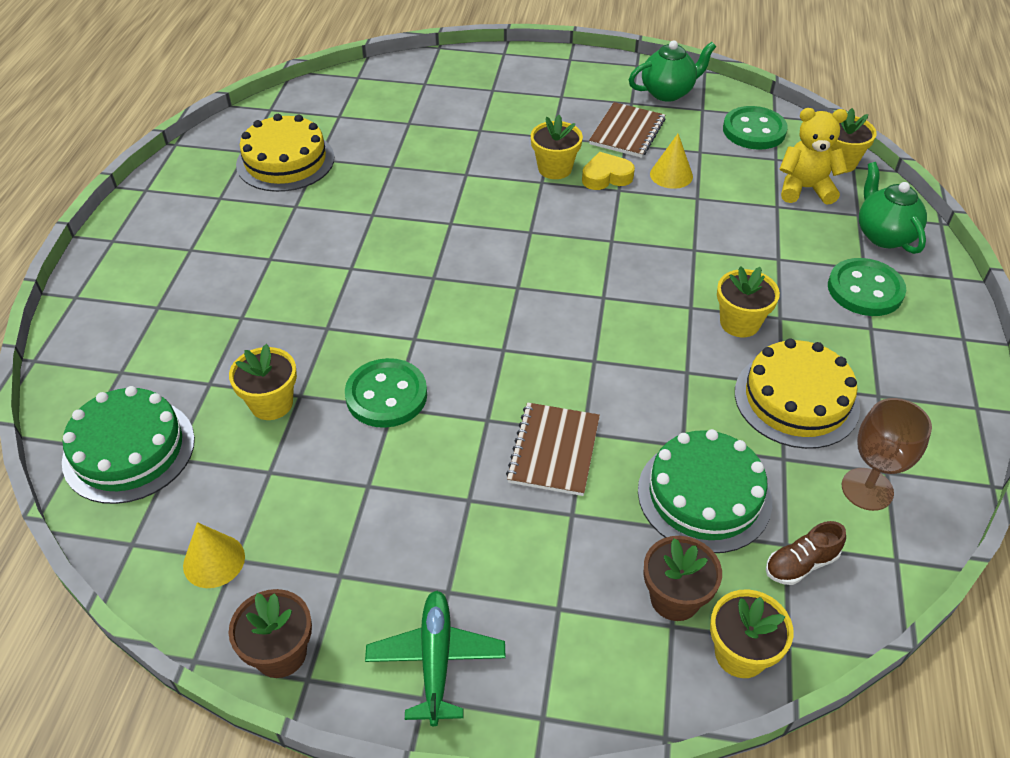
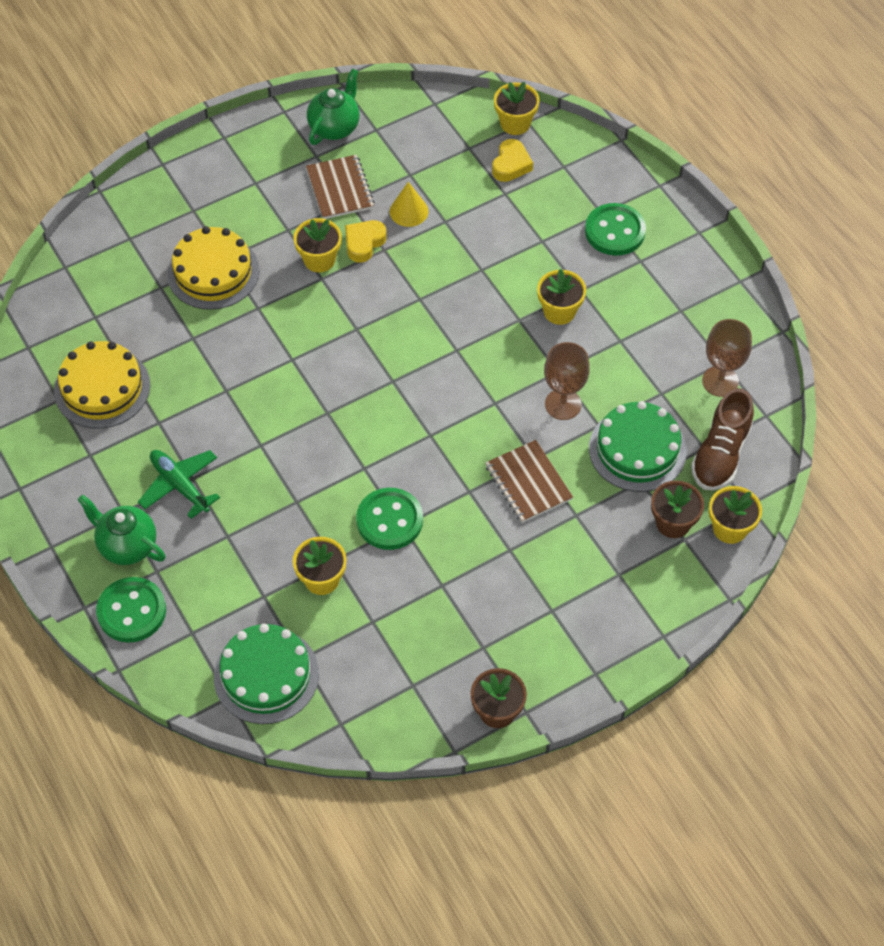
camera: 40 degrees left, 10 degrees up
yellow cone [183,522,245,588] -> none
green plane [365,590,506,726] -> green plane moved to [138,450,220,519]
green button [723,106,788,150] -> green button moved to [96,577,166,643]
yellow cake [735,339,860,449] -> yellow cake moved to [167,226,259,310]
brown shoe [766,521,846,585] -> brown shoe [691,388,754,490], size x1.74
yellow teddy bear [780,108,848,205] -> yellow heart [492,139,533,182]
green teapot [859,162,927,254] -> green teapot moved to [78,495,166,565]
none -> brown goblet [544,342,590,420]

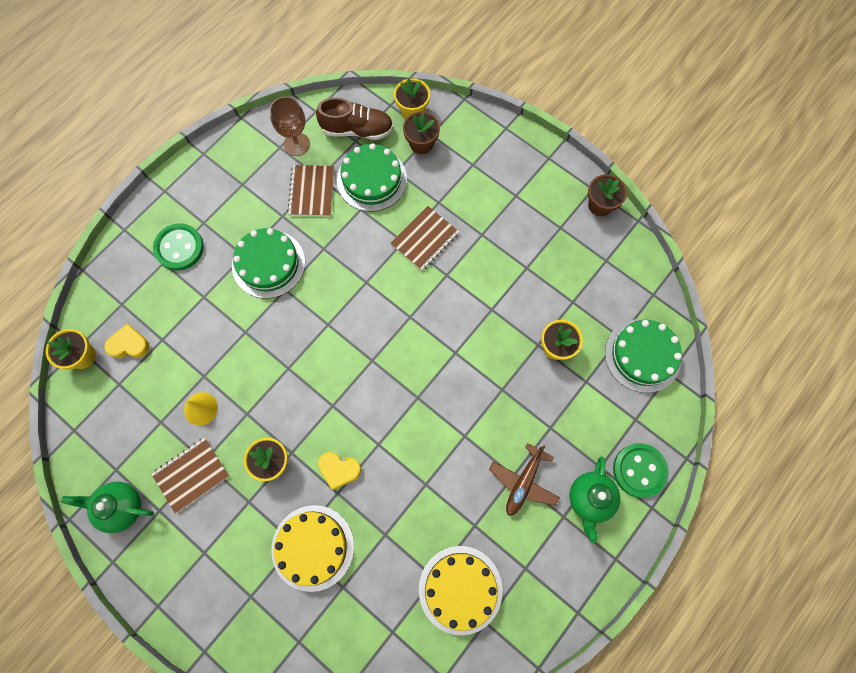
camera: 110 degrees left, 15 degrees up
green plane [138,450,220,519] -> brown plane [489,443,560,516]
yellow heart [345,220,387,263] -> yellow heart moved to [318,452,361,490]
green button [356,488,423,550] -> none
yellow flower pot [537,269,586,325] -> green cake [232,228,305,298]
brown goblet [544,342,590,420] -> none
none -> brown notebook [287,165,334,216]

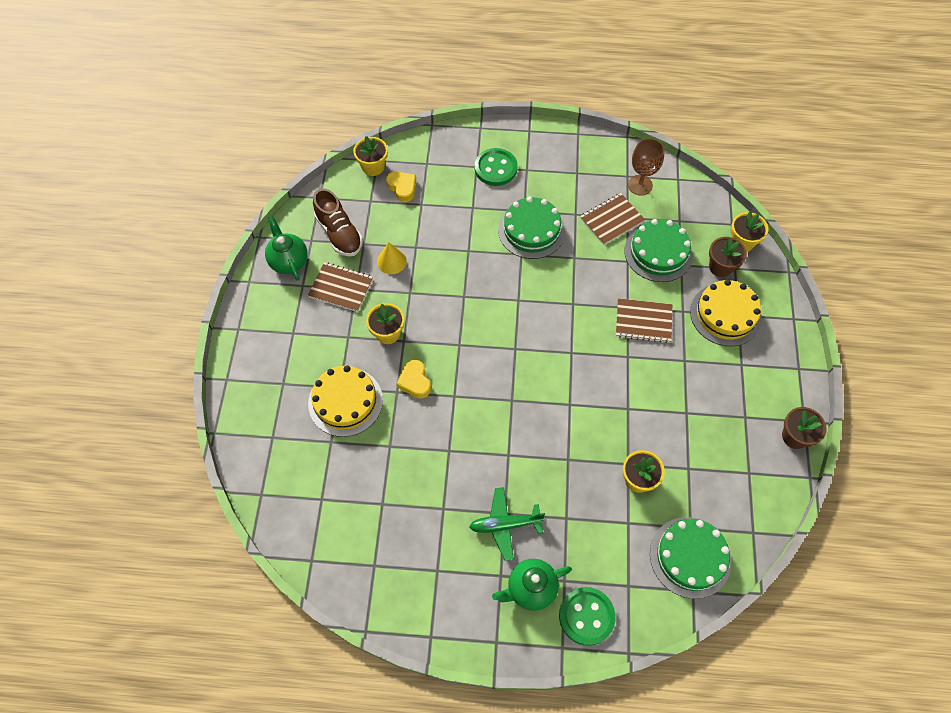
camera: 55 degrees right, 10 degrees down
brown shoe [316,97,393,140] -> brown shoe moved to [313,188,363,256]
yellow cake [419,546,503,636] -> yellow cake moved to [690,280,762,346]
brown plane [489,443,560,516] -> green plane [470,487,545,561]

